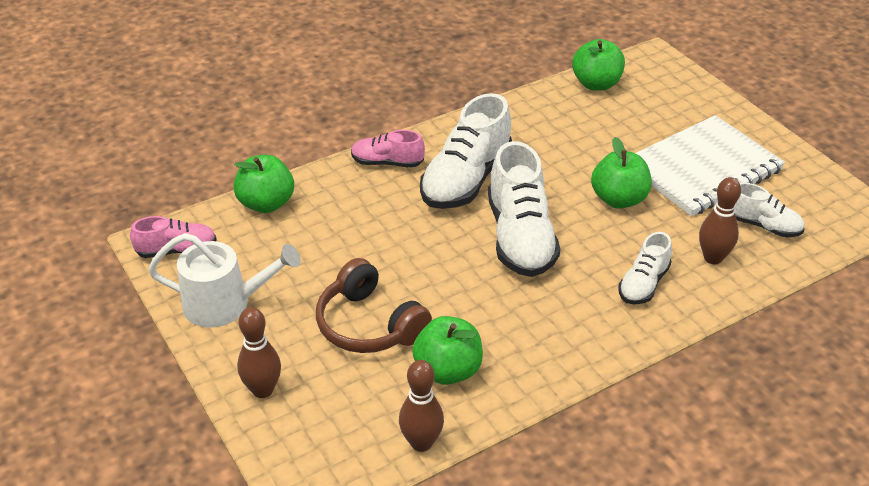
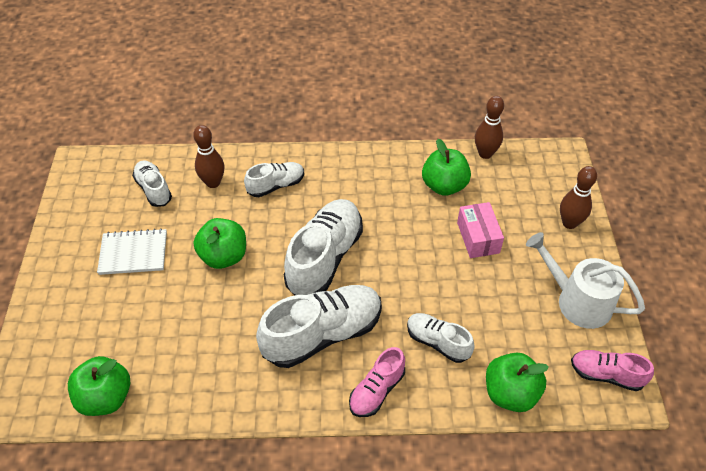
camera: 150 degrees left, 10 degrees up
brown headphones [316,258,432,353] -> pink box [457,202,504,258]
pink shoe [351,130,425,167] -> pink shoe turned 90 degrees clockwise [349,347,405,417]
white notebook [636,115,785,216] -> white notebook [97,228,167,275], size x0.56
none -> white shoe [407,313,475,363]

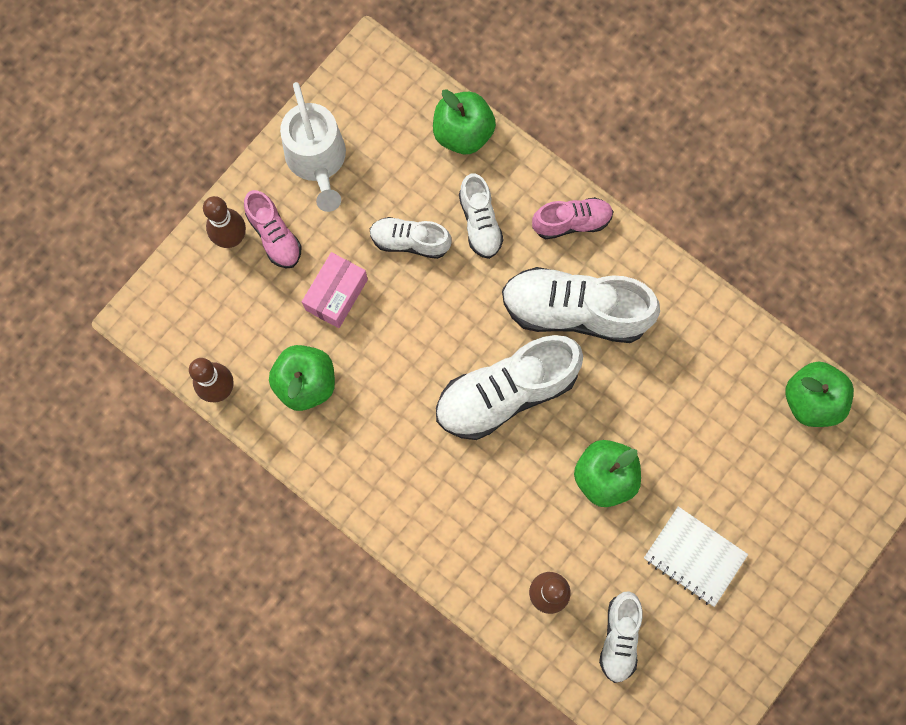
camera: 140 degrees left, 25 degrees up
white shoe [244,162,304,197] -> white shoe moved to [370,217,452,259]
pink shoe [571,350,654,391] -> pink shoe moved to [244,190,302,268]

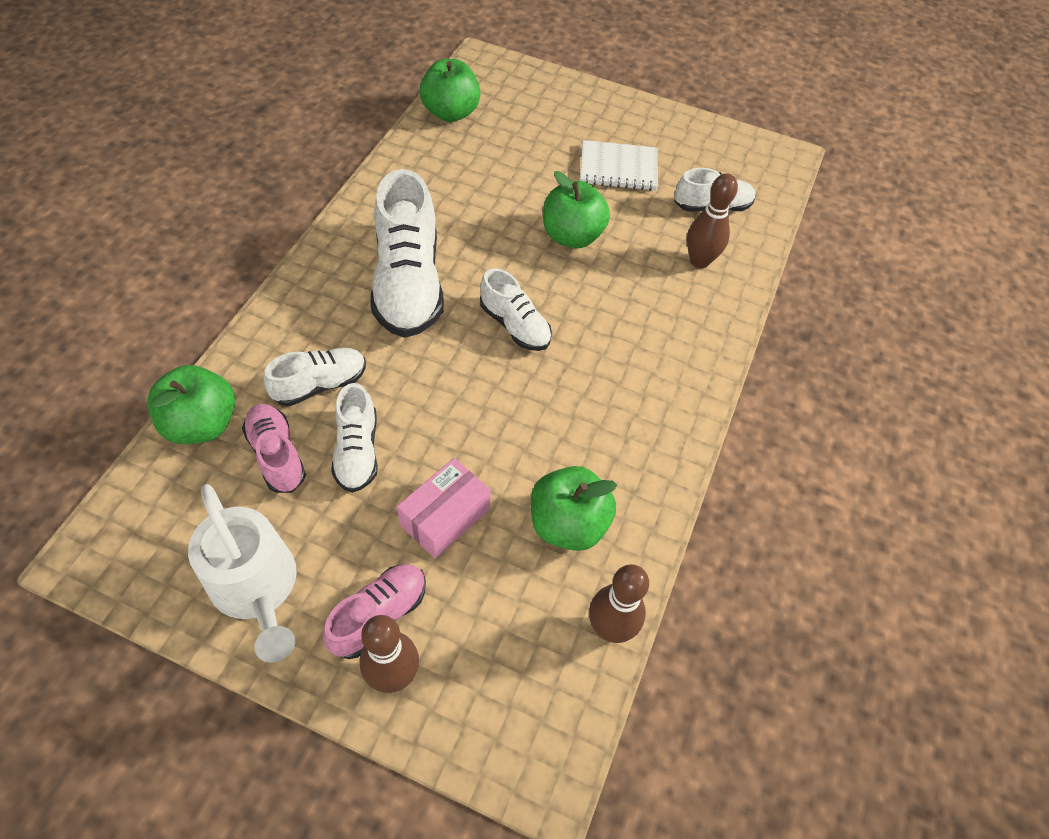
camera: 110 degrees left, 20 degrees down
white watering can [280,82,346,212] -> white watering can turned 90 degrees clockwise [188,484,297,663]
pink box [302,252,368,328] -> pink box turned 60 degrees counterclockwise [397,458,491,558]
white shoe [436,335,583,440] -> white shoe [480,268,552,351], size x0.55
pink shoe [532,197,614,239] -> pink shoe moved to [242,404,306,493]
white notebook [644,506,748,607] -> white notebook turned 75 degrees clockwise [580,140,658,191]

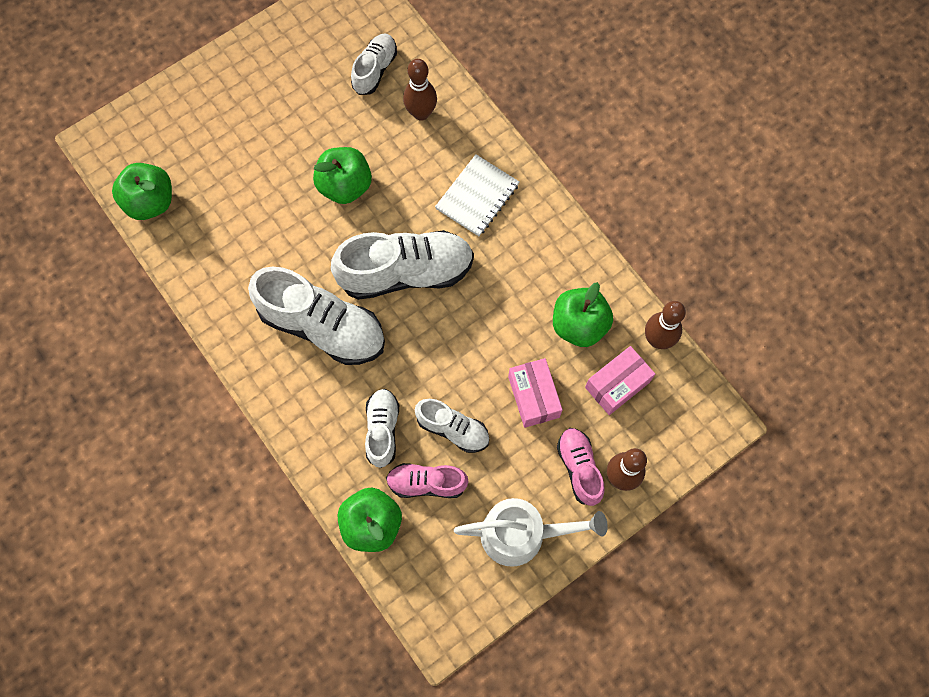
camera: 55 degrees left, 15 degrees up
white shoe [480,268,552,351] -> white shoe [331,230,474,300], size x1.82
white notebook [580,140,658,191] -> white notebook moved to [435,154,519,236]
none -> pink box [585,346,655,415]

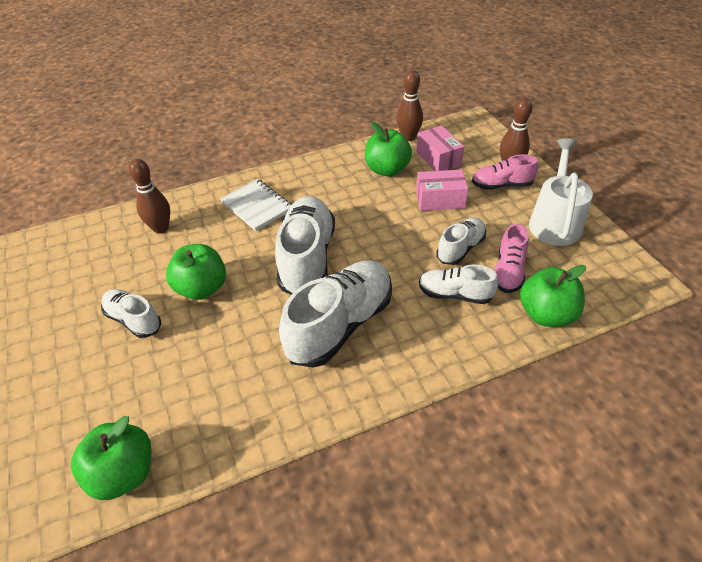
camera: 75 degrees left, 25 degrees down
white shoe [351,34,397,95] -> white shoe moved to [101,289,161,338]

